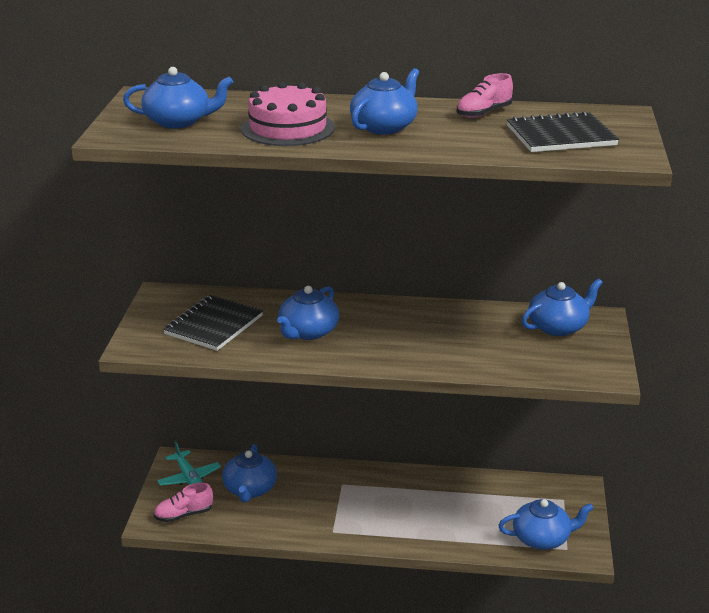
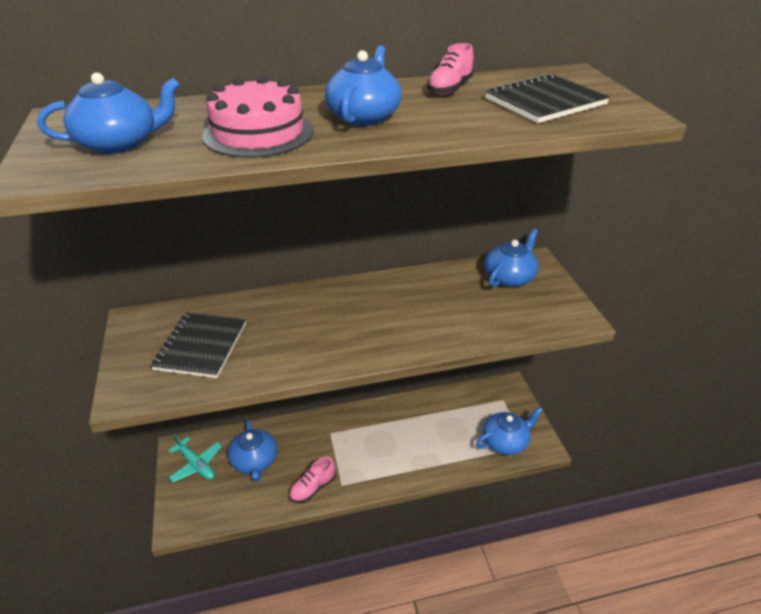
camera: 20 degrees left, 10 degrees up
pink shoe [154,482,213,522] -> pink shoe moved to [289,457,336,503]
blue teapot [277,286,339,340] -> none

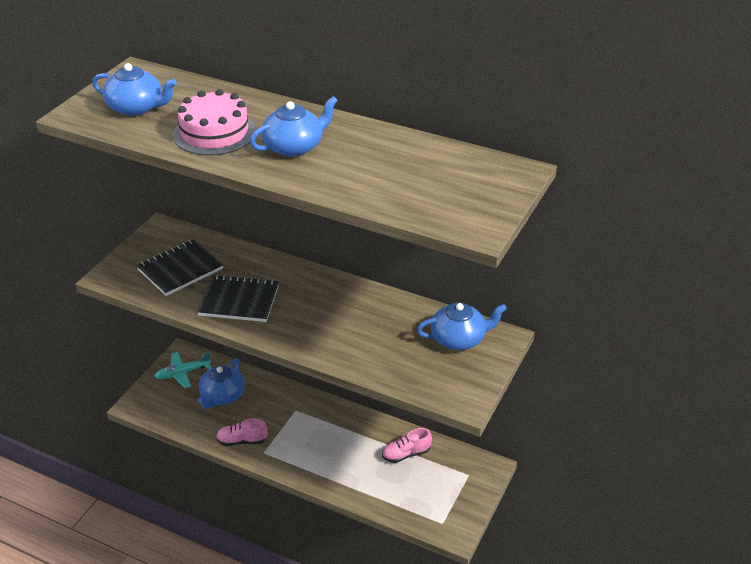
camera: 40 degrees right, 0 degrees up
turquoise plane [168,435,222,482] -> turquoise plane turned 75 degrees clockwise [154,352,211,388]
pink shoe [427,43,474,95] -> pink shoe moved to [382,428,432,463]
blue teapot [476,407,543,455] -> none
black notebook [485,73,610,123] -> black notebook moved to [197,274,279,322]

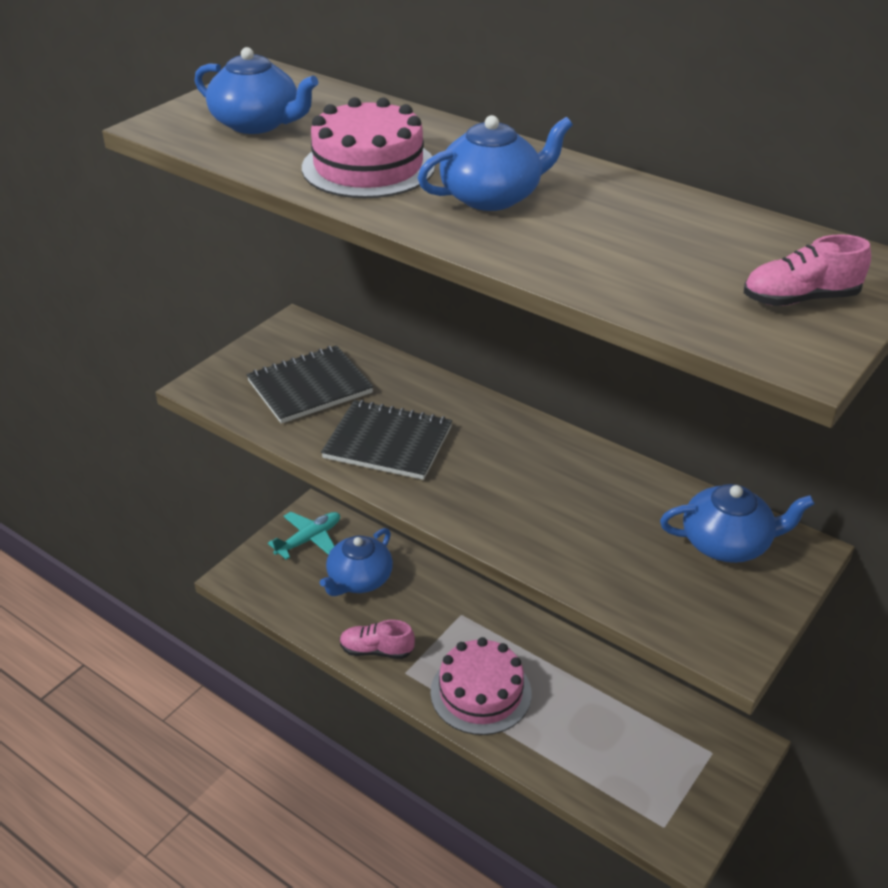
camera: 10 degrees right, 0 degrees up
turquoise plane [154,352,211,388] -> turquoise plane turned 150 degrees clockwise [268,512,340,560]
pink shoe [382,428,432,463] -> pink shoe moved to [744,234,871,306]
none -> pink cake [430,637,532,735]

